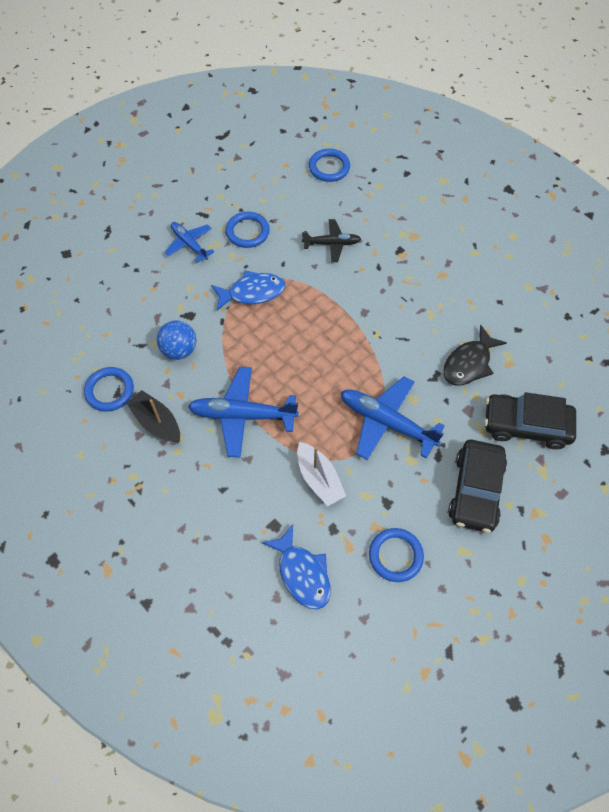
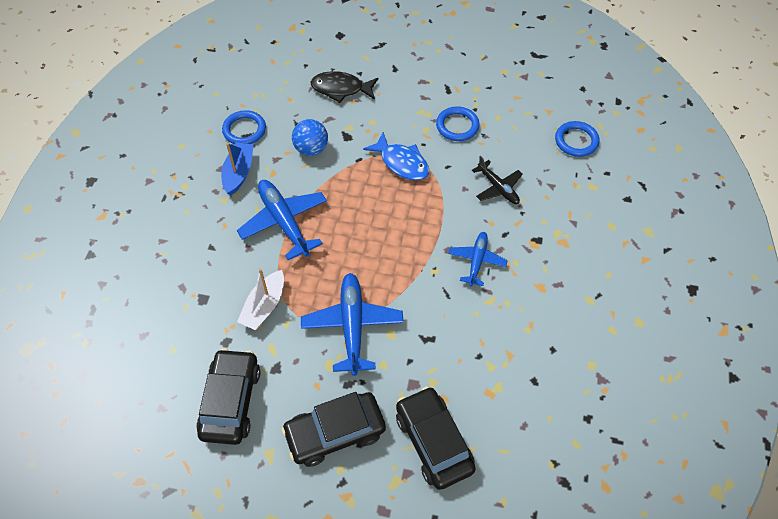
camera: 55 degrees right, 5 degrees down
black boat [126,390,180,443] -> blue boat [221,142,254,195]
blue plane [165,222,214,263] -> blue plane moved to [448,232,508,286]
blue fish [262,524,331,610] -> none
blue ring [369,528,424,582] -> black car [197,348,260,445]
black fish [443,325,507,386] -> black fish moved to [311,71,379,103]

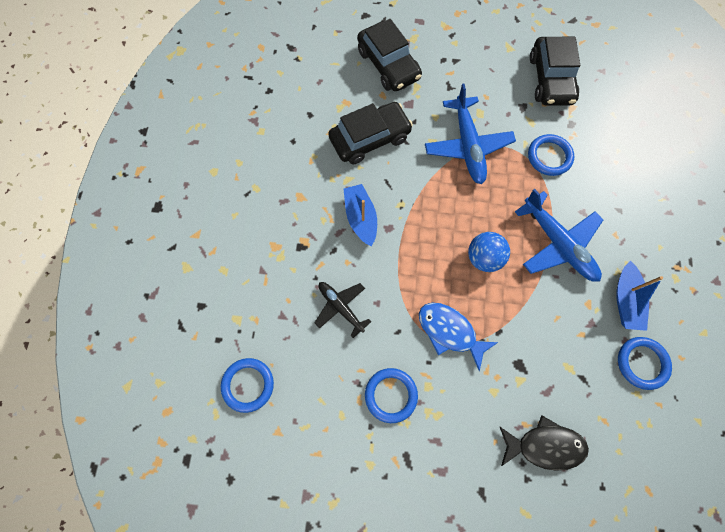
camera: 175 degrees right, 15 degrees up
white boat [237,269,284,330] -> blue ring [528,134,574,176]
black car [281,392,386,467] -> black car moved to [328,102,413,164]
blue ball [292,119,328,156] -> blue ball moved to [468,232,510,272]
blue plane [448,232,508,286] -> blue boat [344,184,377,246]

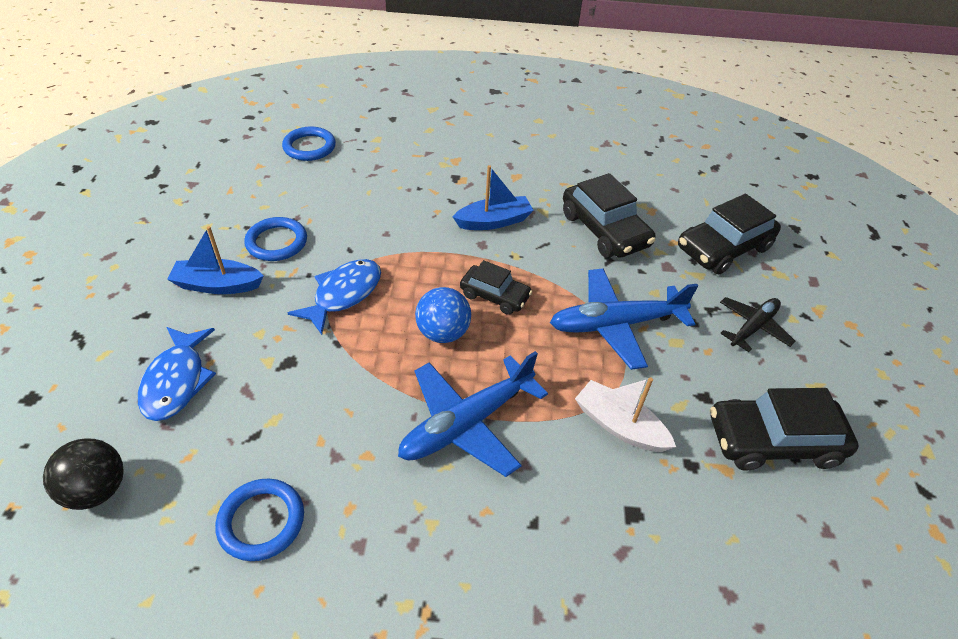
camera: 85 degrees right, 25 degrees down
black plane [315,282,371,338] -> black plane moved to [720,297,795,352]
black fish [499,415,589,471] -> blue fish [138,327,216,421]
blue ring [528,134,574,176] -> white boat [575,377,676,452]
blue boat [616,261,663,331] -> blue boat moved to [167,226,264,294]
none -> black ball [43,438,124,510]
none -> black car [460,260,532,315]

